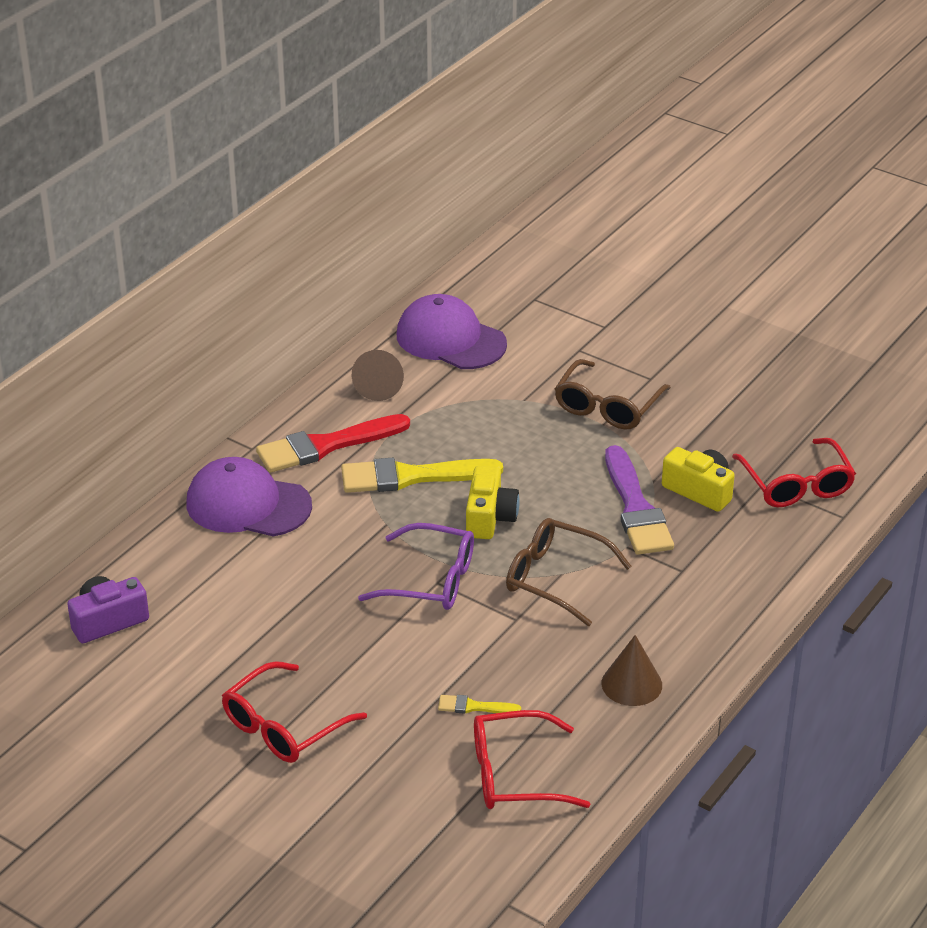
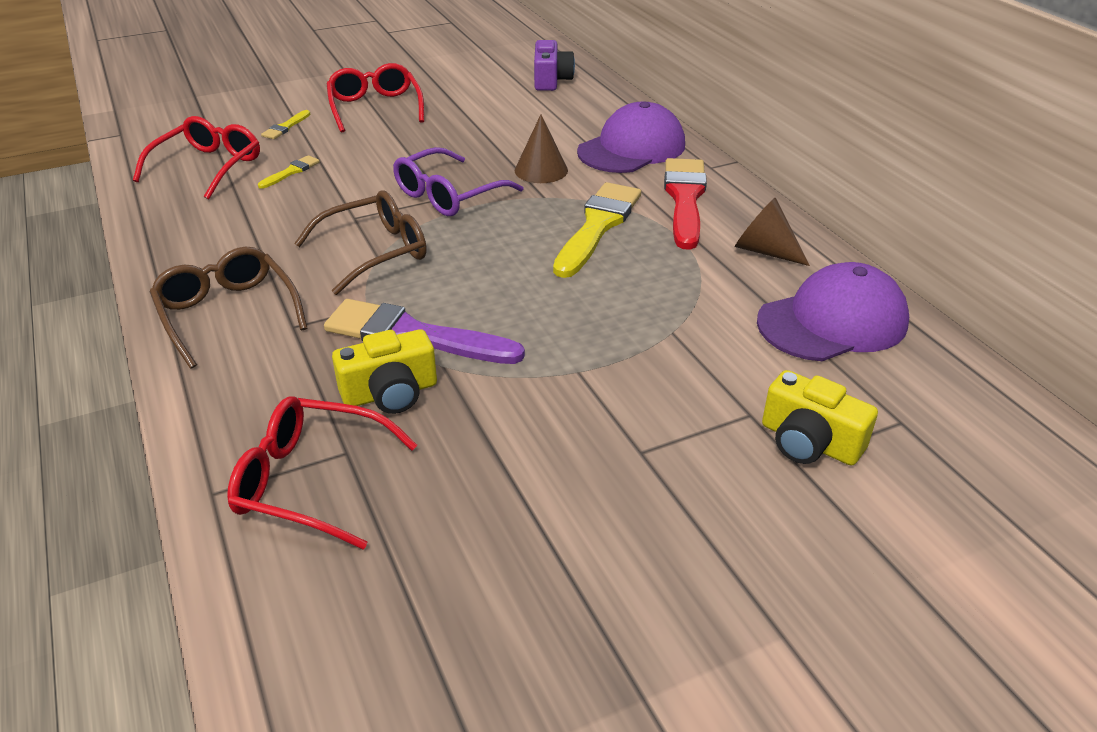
camera: 120 degrees right, 0 degrees up
yellow camera [466,466,520,539] -> yellow camera moved to [762,370,878,466]
brown glasses [555,359,671,429] -> brown glasses moved to [150,246,307,369]
brown cone [602,635,662,706] -> brown cone moved to [515,115,568,183]
none -> yellow brush [261,110,310,139]

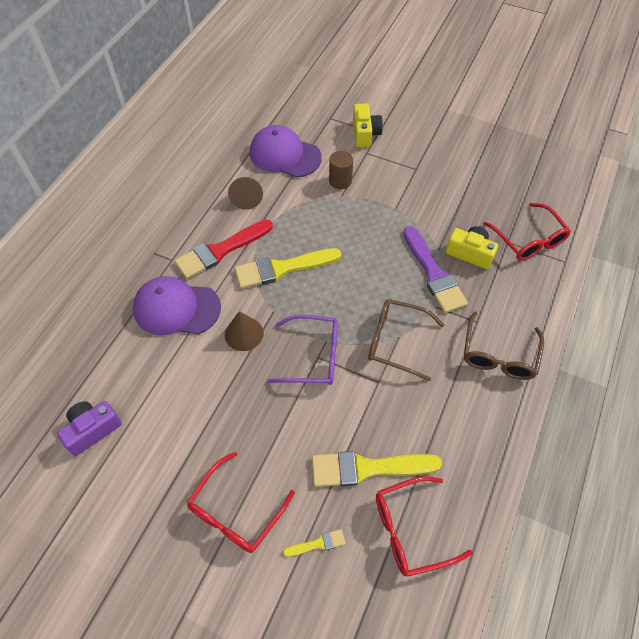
camera: 130 degrees left, 20 degrees up
yellow brush [258,155,320,189] -> yellow brush [312,451,442,487], size x2.20
none -> brown cylinder [329,151,353,189]

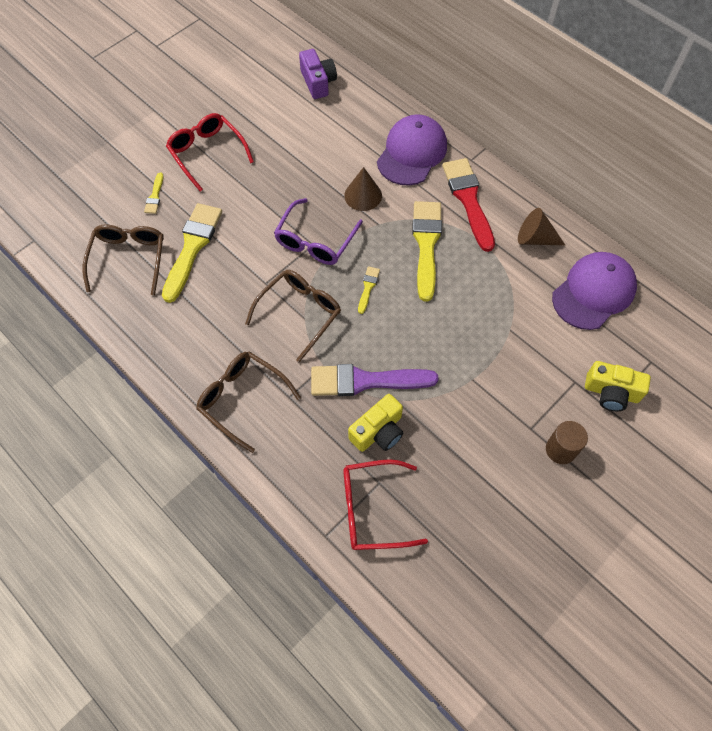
camera: 110 degrees right, 5 degrees up
brown cylinder [329,151,353,189] -> brown cylinder moved to [546,421,588,464]
red glasses [376,476,473,577] -> brown glasses [83,224,164,295]
none -> yellow brush [358,266,380,314]

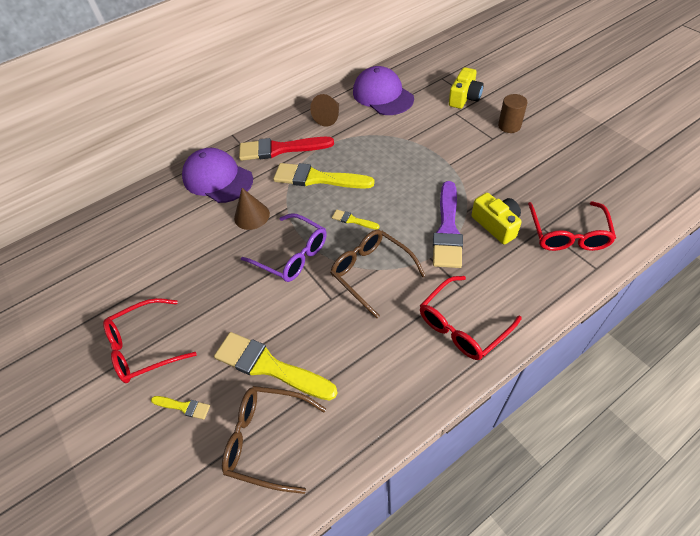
camera: 75 degrees left, 10 degrees down
brown glasses [196,351,301,453] -> red glasses [420,276,522,360]
purple camera [299,49,337,99] -> none

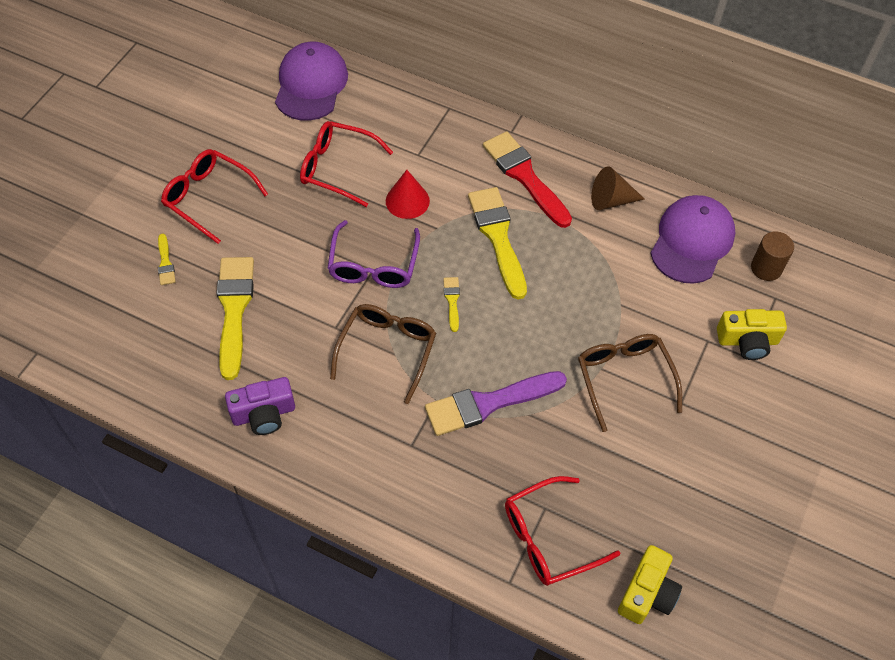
camera: 55 degrees right, 5 degrees up
purple cap [182,148,253,203] -> purple cap moved to [275,41,348,121]
brown glasses [222,386,326,494] -> brown glasses moved to [578,334,682,432]
brown cone [234,188,270,230] -> red cone [386,170,430,219]
red glasses [420,276,522,360] -> red glasses moved to [300,121,393,207]
yellow camera [472,193,522,244] -> yellow camera moved to [618,545,682,624]
brown cylinder [498,94,527,133] -> brown cylinder moved to [751,231,794,281]
none -> purple camera [225,377,295,435]

